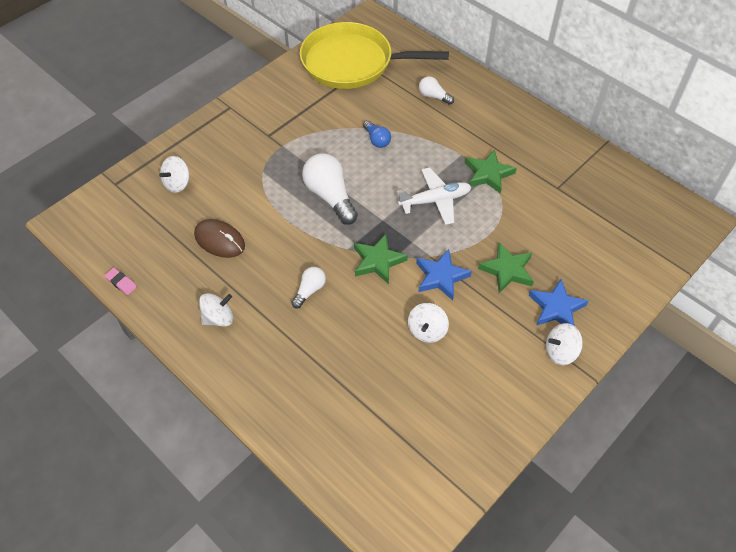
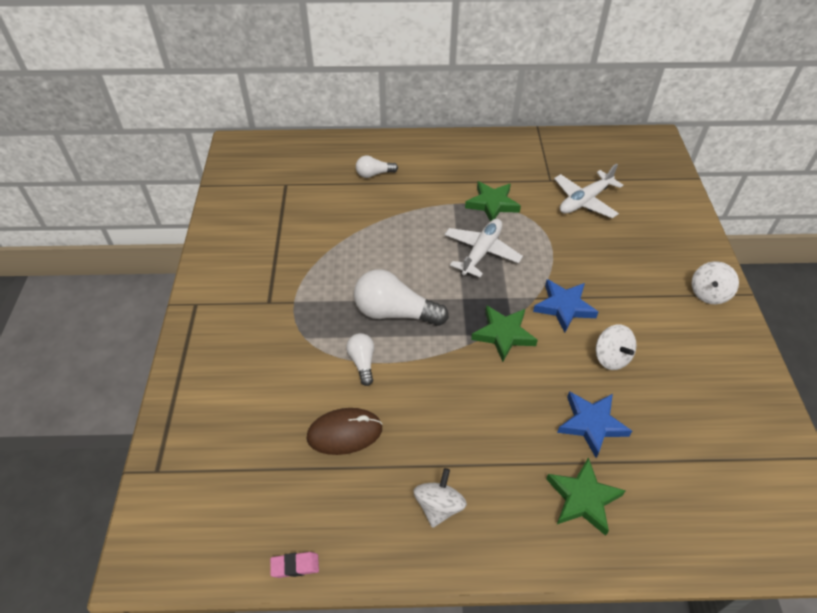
camera: 45 degrees left, 5 degrees down
white spinning top [159,156,189,193] -> none
white light bulb [291,267,326,309] -> white light bulb moved to [346,333,374,386]
yellow pan [300,22,449,89] -> none
blue light bulb [363,120,391,148] -> none
green star [478,242,534,293] -> green star moved to [546,457,626,536]
blue star [529,279,588,326] -> blue star moved to [557,391,632,458]
none -> white plane [554,163,623,218]

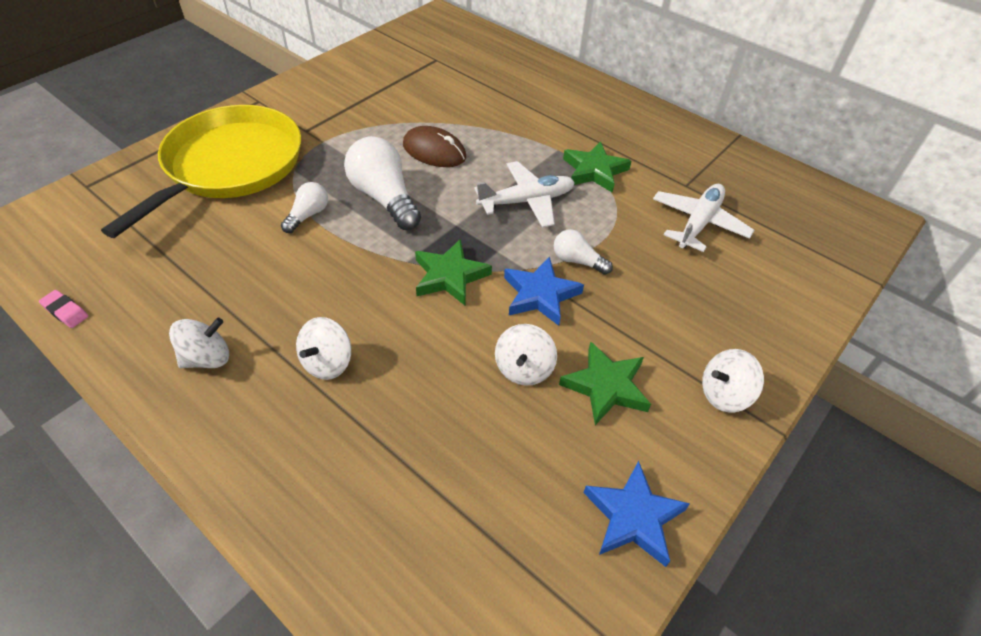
camera: 40 degrees right, 0 degrees up
brown mouse [307,408,382,455] -> brown mouse moved to [403,126,466,167]
white light bulb [356,155,398,178] -> white light bulb moved to [554,229,613,275]
green star [546,457,626,536] -> green star moved to [559,342,651,425]
white plane [554,163,623,218] -> white plane turned 120 degrees clockwise [653,184,754,252]
blue star [557,391,632,458] -> blue star moved to [583,461,690,567]
none -> yellow pan [101,105,301,238]
none -> white spinning top [296,317,351,380]

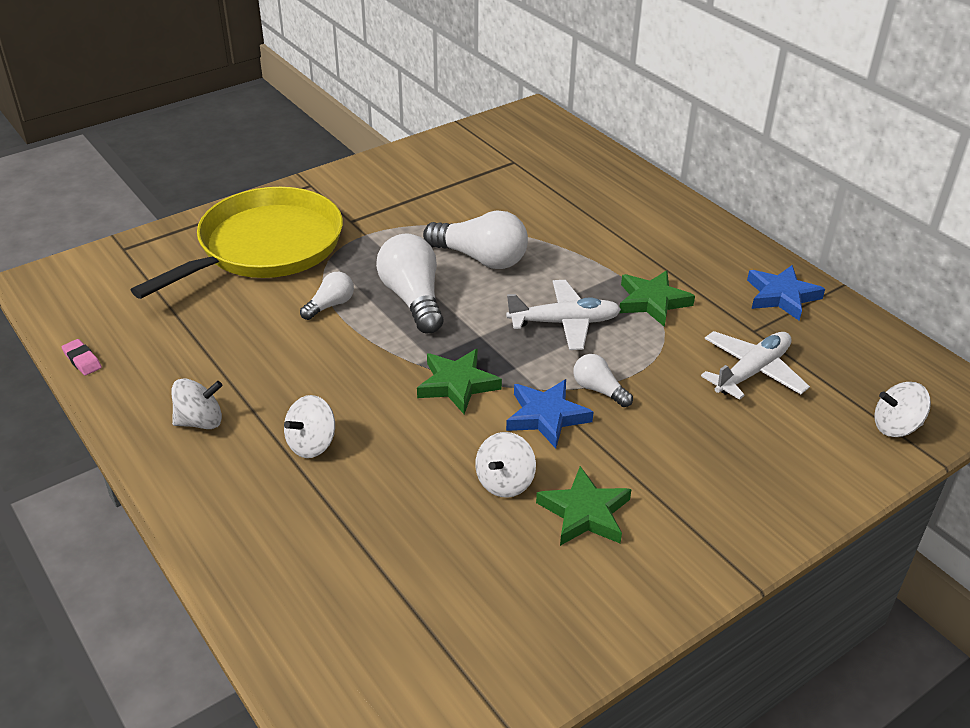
camera: 15 degrees right, 10 degrees down
brown mouse [403,126,466,167] -> white light bulb [423,210,528,269]
blue star [583,461,690,567] -> blue star moved to [747,265,825,321]
white spinning top [702,349,764,412] -> white spinning top moved to [874,382,931,437]

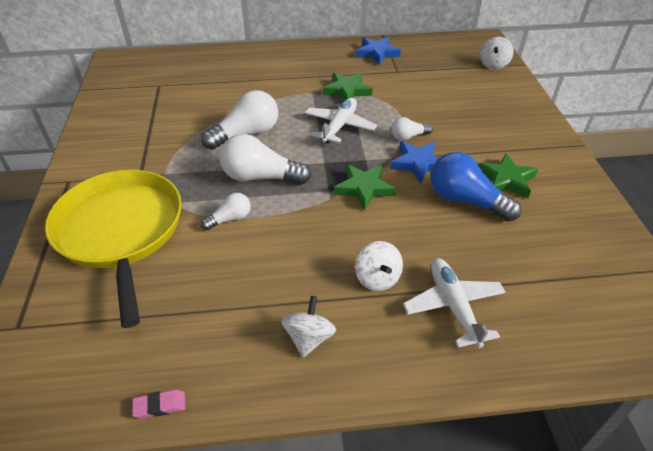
camera: 60 degrees left, 5 degrees up
white light bulb [300,272,354,320] -> white light bulb turned 75 degrees clockwise [201,193,251,230]
white spinning top [475,432,536,498] -> blue light bulb [430,152,521,222]
white plane [701,331,810,400] -> white plane moved to [403,258,506,348]

